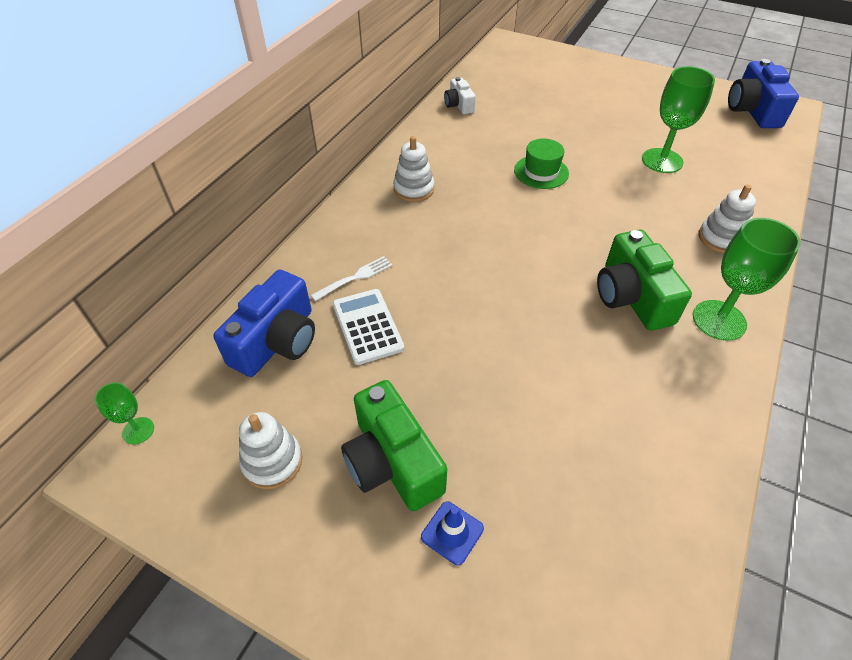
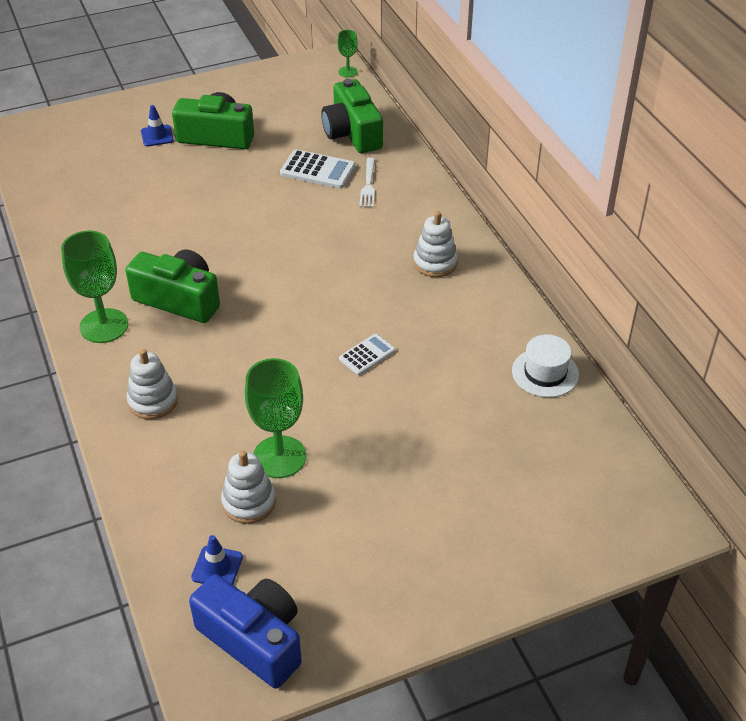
camera: 130 degrees right, 5 degrees down
blue camera [213,270,315,377] -> green camera [321,79,383,153]
white stacking toy [239,412,302,489] -> white stacking toy moved to [221,451,276,524]
white camera [444,77,476,115] -> white hat [512,334,579,398]
green hat [514,139,569,189] -> white calculator [339,334,395,375]
none -> blue traffic cone [191,535,243,585]

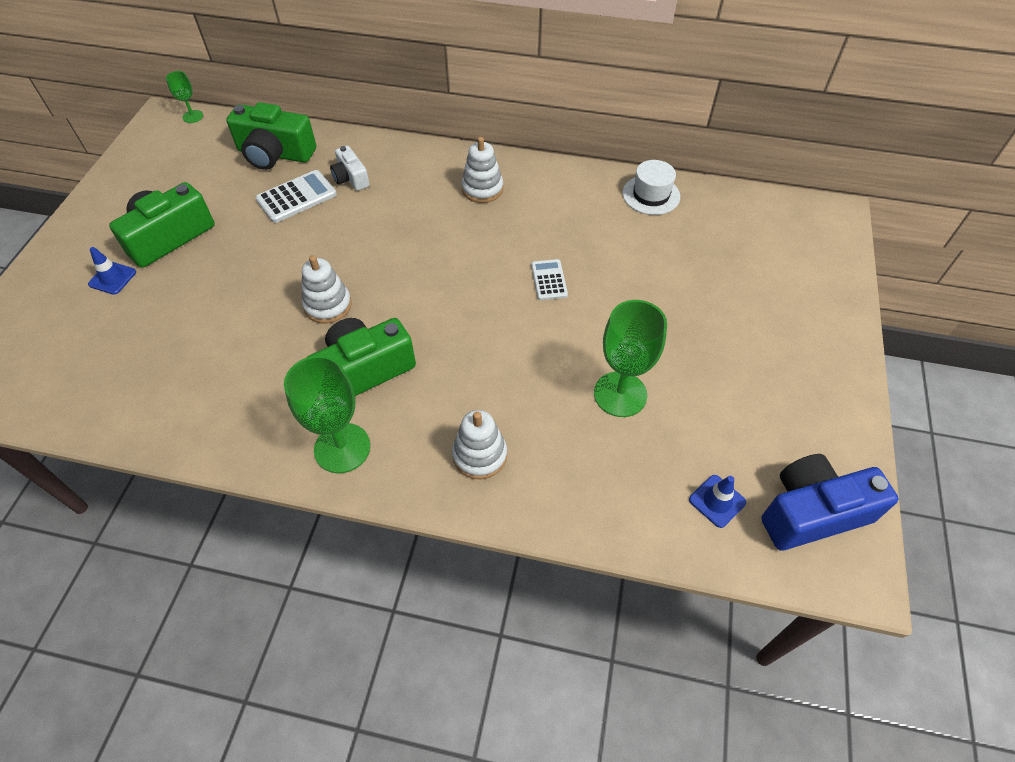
camera: 55 degrees left, 10 degrees up
white stacking toy [221,451,276,524] -> white stacking toy moved to [302,255,352,324]
white fork [359,158,375,207] -> white camera [330,145,370,191]

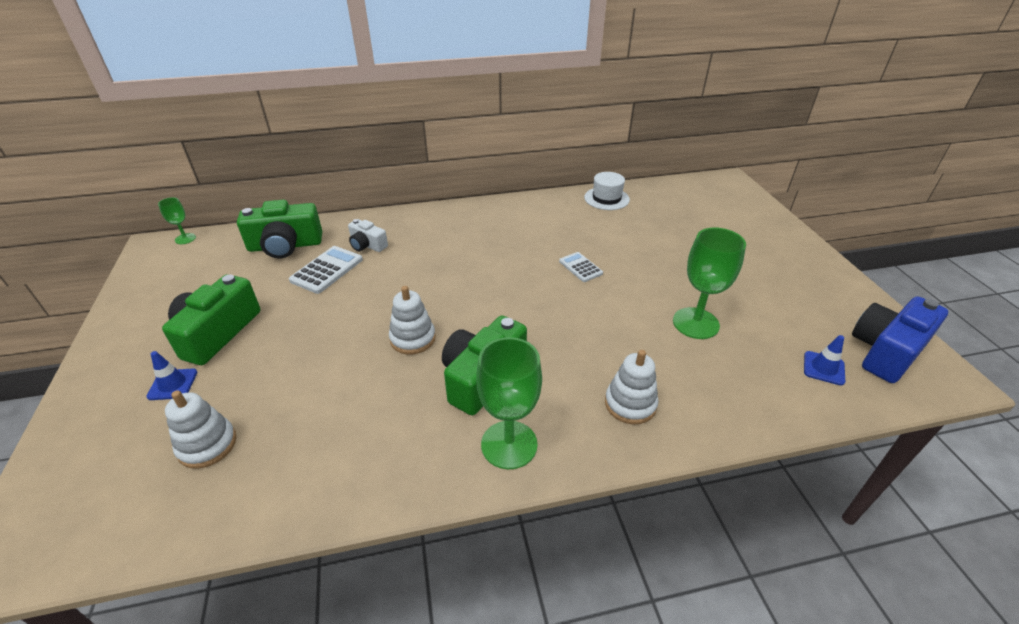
camera: 25 degrees left, 15 degrees down
white stacking toy [461,137,503,203] -> white stacking toy moved to [165,390,236,469]

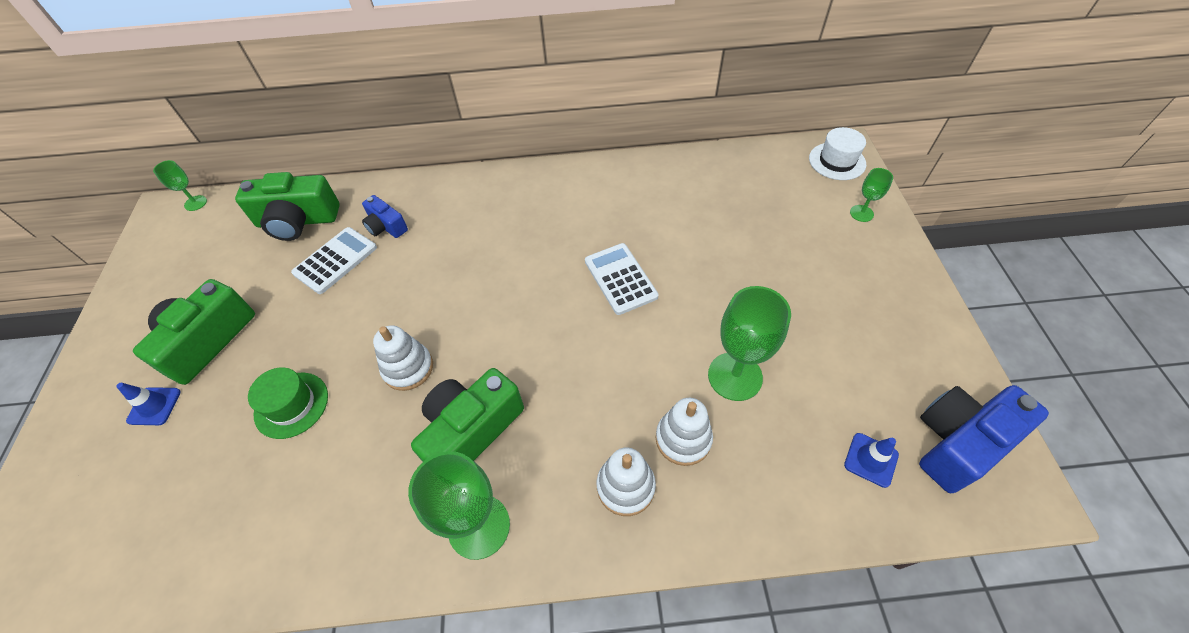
camera: 10 degrees right, 15 degrees up
white stacking toy [165,390,236,469] -> white stacking toy moved to [656,398,713,466]
white camera [348,219,388,252] -> blue camera [362,195,408,238]
white calculator [559,252,603,282] -> white calculator [585,243,659,315], size x1.56
white hat [584,172,630,210] -> white hat moved to [809,127,866,180]
none -> green hat [248,367,328,439]
none -> green goblet [850,168,893,222]

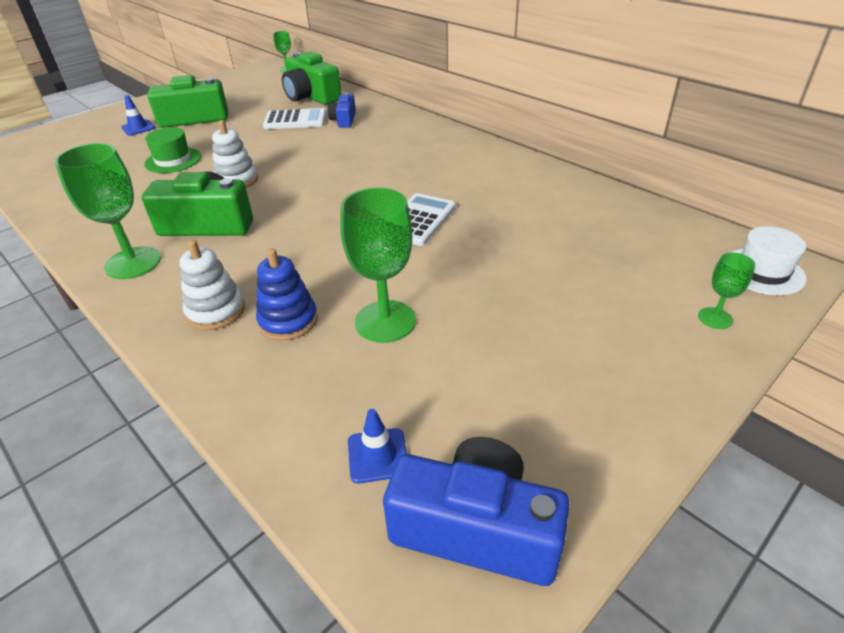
camera: 50 degrees right, 15 degrees down
white stacking toy [656,398,713,466] -> blue stacking toy [256,248,318,340]

